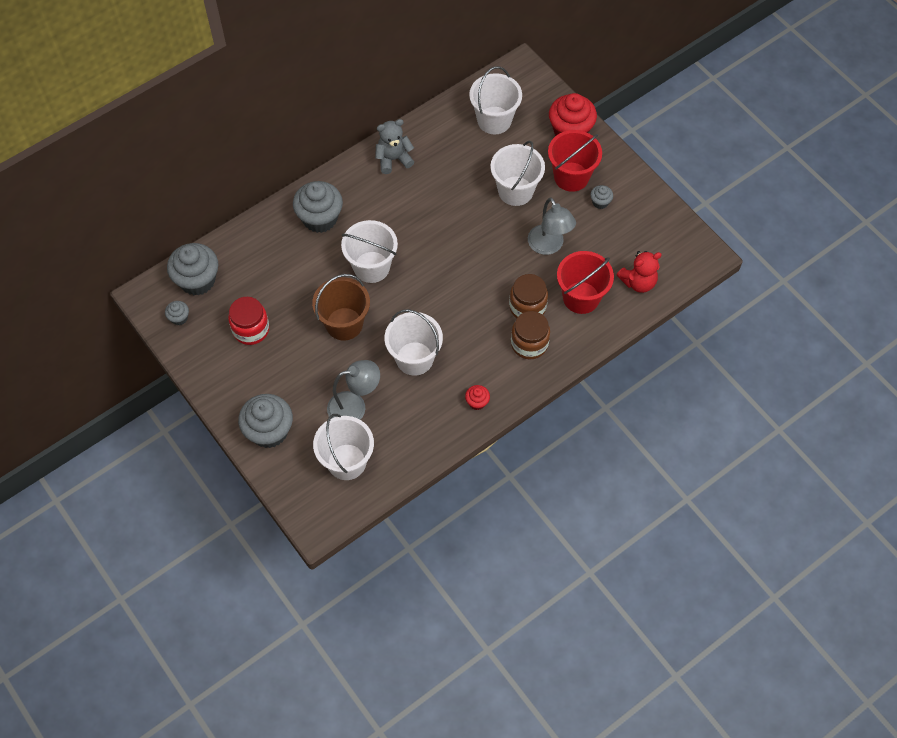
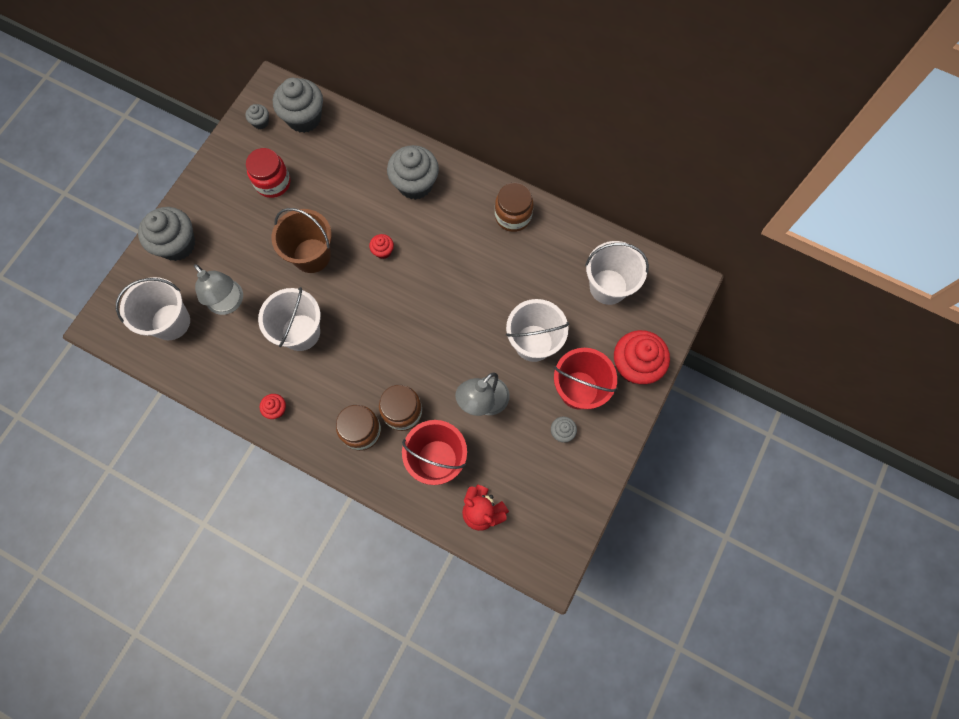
camera: 65 degrees right, 10 degrees up
white bucket [341,220,398,283] -> red cupcake [369,234,394,259]
grey teddy bear [375,119,414,174] -> brown jar [495,183,533,232]

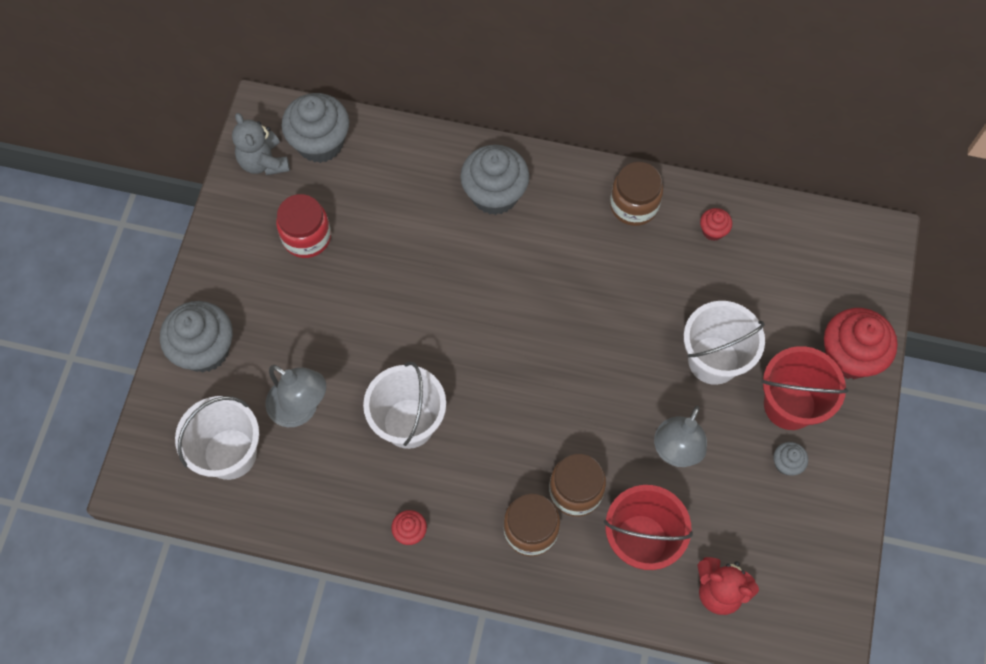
camera: 15 degrees left, 5 degrees down
grey cupcake [246,104,269,129] -> grey teddy bear [232,113,290,175]
brown bucket [271,208,332,273] -> none
red cupcake [369,234,394,259] -> red cupcake moved to [700,208,732,241]
white bucket [585,241,649,305] -> none

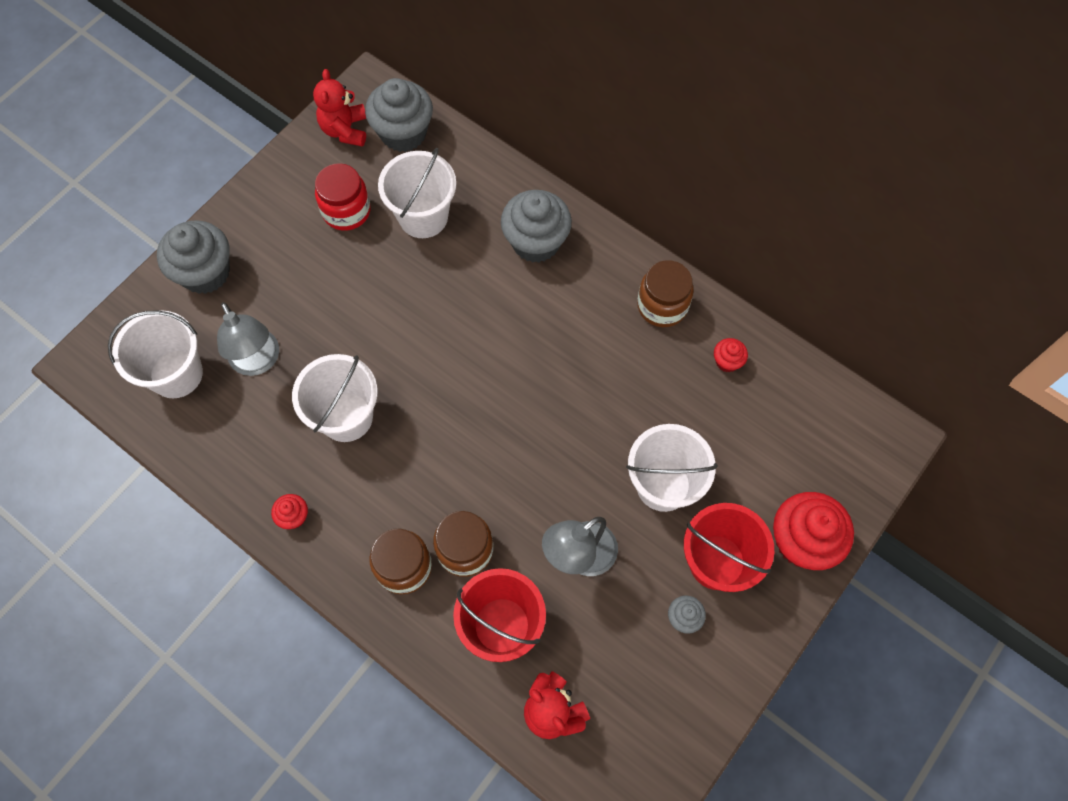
camera: 25 degrees right, 0 degrees up
grey teddy bear [232,113,290,175] -> red teddy bear [313,69,366,147]
none -> white bucket [378,148,456,238]

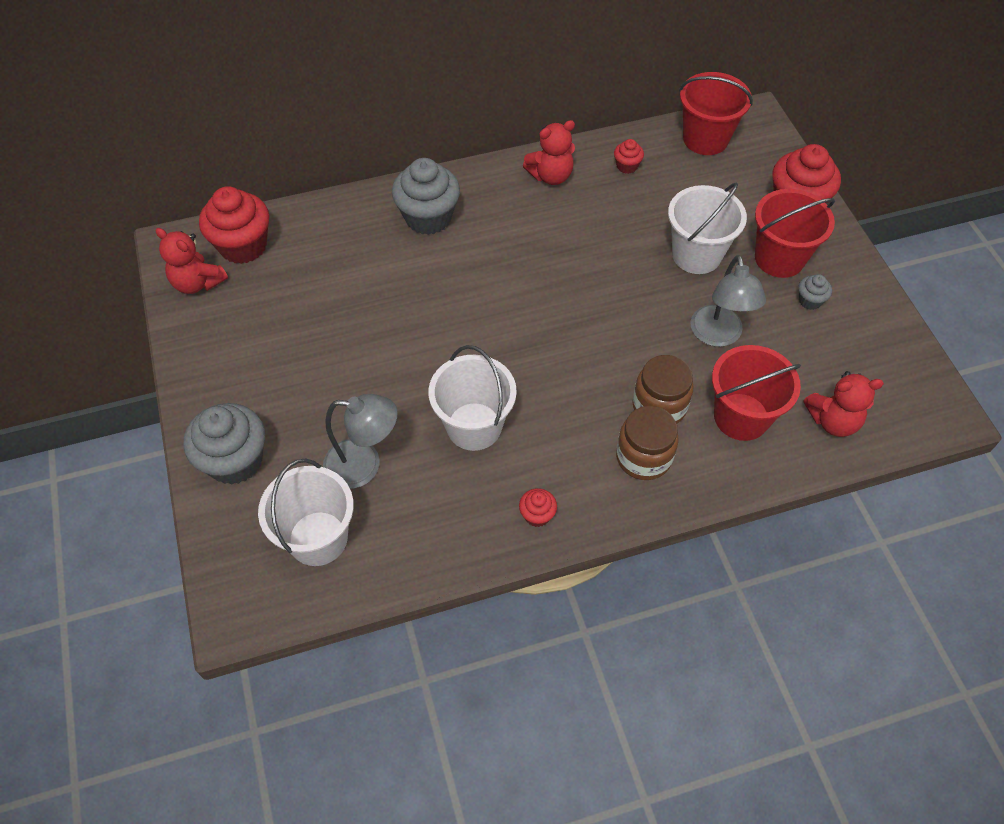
camera: 55 degrees left, 10 degrees down
red jar [315,163,371,231] -> none
grey cupcake [365,78,433,152] -> red cupcake [199,186,269,264]
white bucket [378,148,456,238] -> none
brown jar [637,260,694,327] -> red teddy bear [523,120,575,185]
none -> red bucket [679,72,753,155]

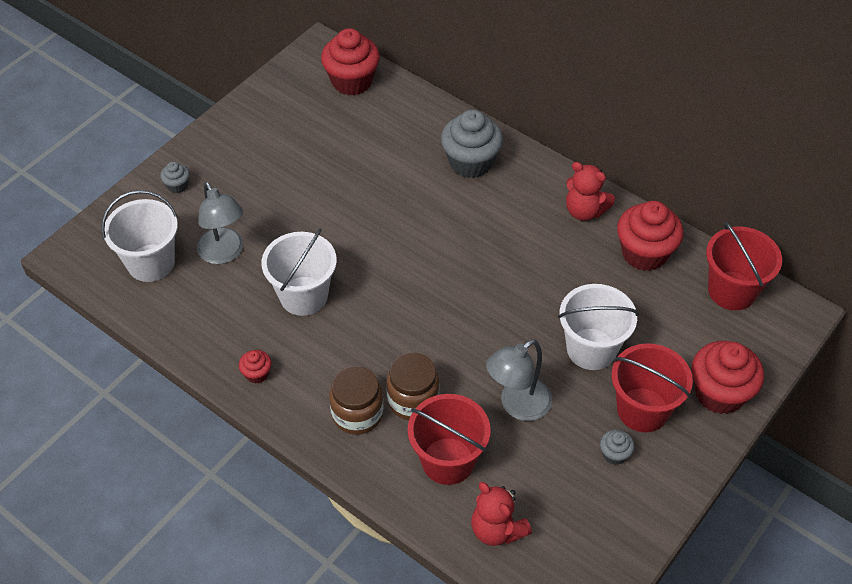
camera: 55 degrees right, 5 degrees down
red teddy bear [155,228,228,294] -> none
grey cupcake [184,403,265,485] -> grey cupcake [160,162,190,193], size x0.47
red cupcake [614,139,644,174] -> red cupcake [617,201,683,271], size x2.14

